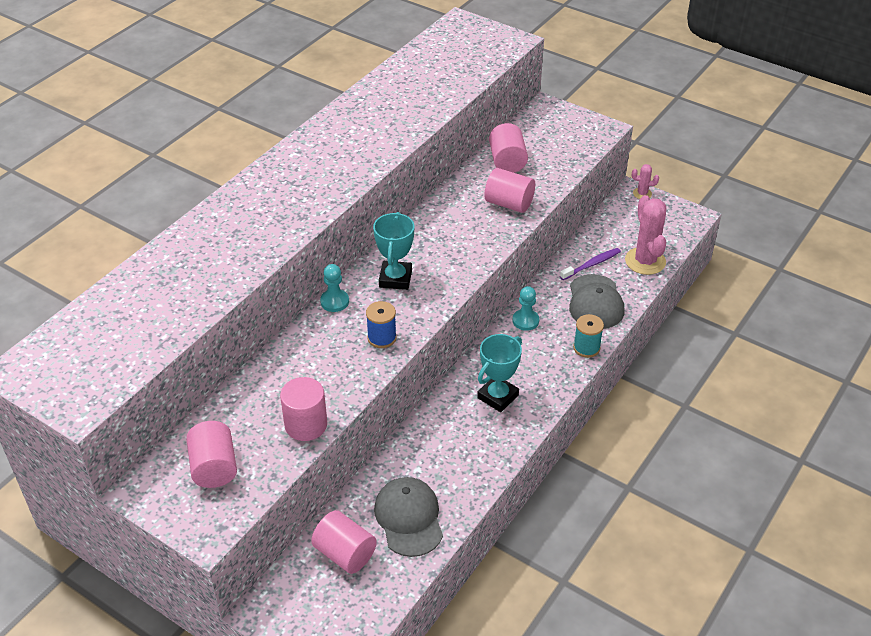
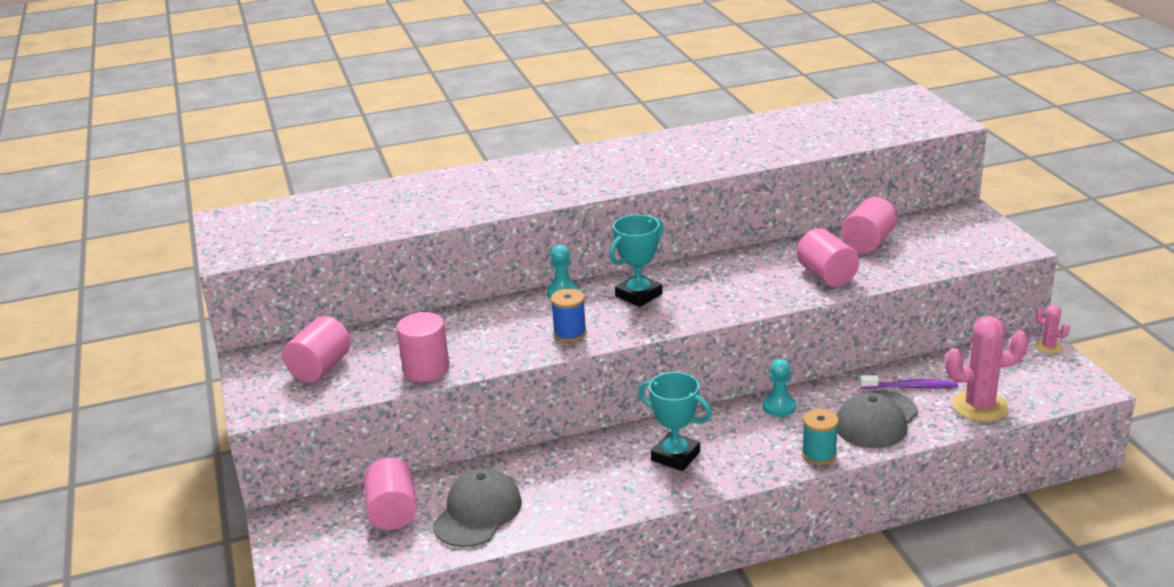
camera: 40 degrees right, 15 degrees down
turquoise trophy [477,334,522,412] -> turquoise trophy turned 45 degrees clockwise [638,372,712,471]
pink cactus [625,195,666,275] -> pink cactus turned 60 degrees clockwise [945,316,1029,422]

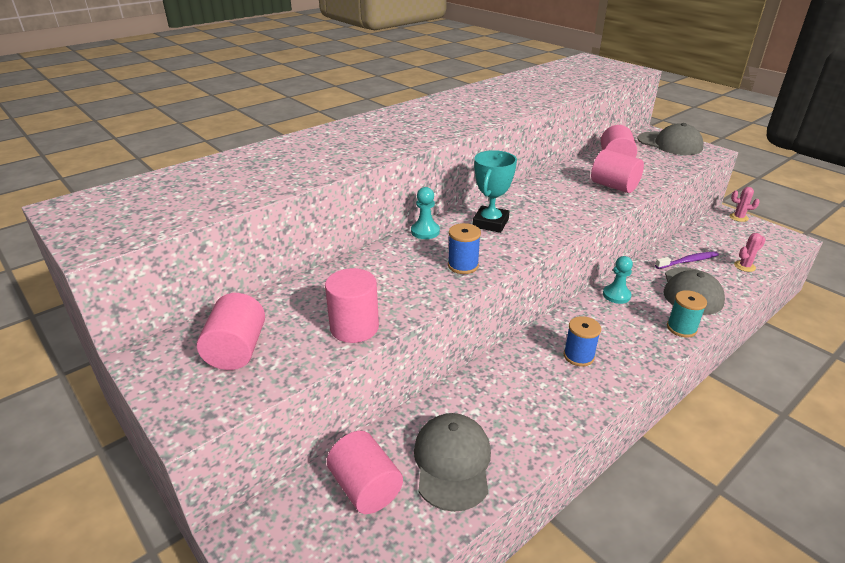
camera: 25 degrees left, 5 degrees up
turquoise trophy [638,372,712,471] -> blue spool [564,316,601,366]
pink cactus [945,316,1029,422] -> pink cactus [734,233,766,272], size x0.49
none -> grey cap [638,123,704,155]

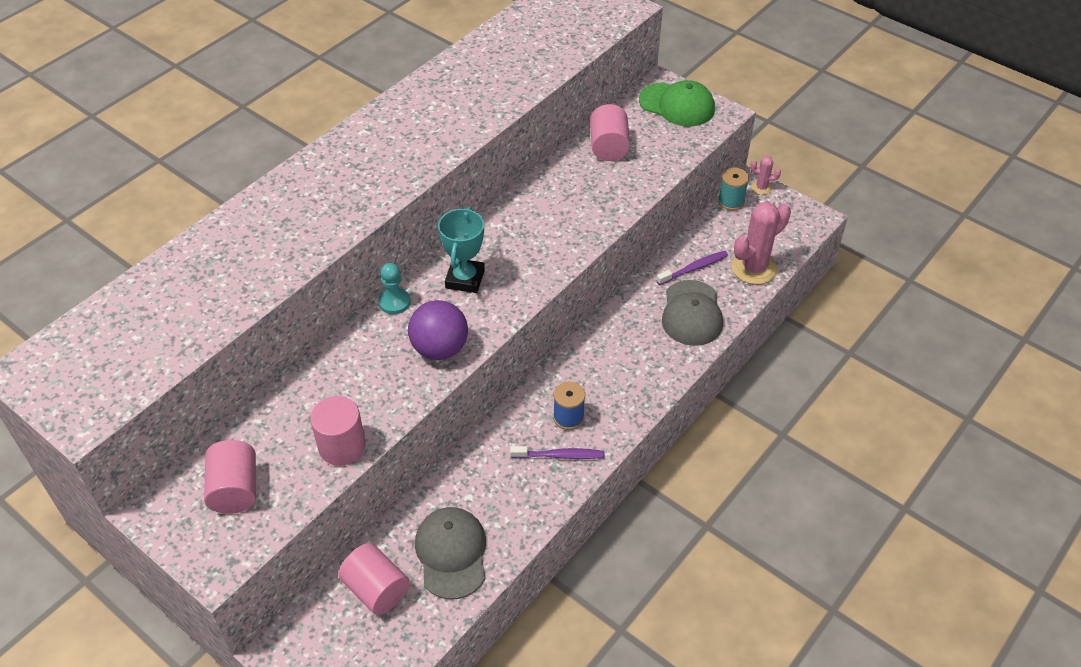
camera: 10 degrees left, 15 degrees up
blue spool [448,223,481,274] -> purple ball [408,300,468,360]
pink cylinder [591,149,644,193] -> none
turquoise pawn [603,256,633,304] -> none
grey cap [638,123,704,155] -> green cap [639,80,715,127]
turquoise spool [667,290,707,338] -> turquoise spool moved to [718,168,749,211]
pink cactus [734,233,766,272] -> pink cactus [732,202,791,284], size x2.03
none -> purple toothbrush [510,446,605,459]

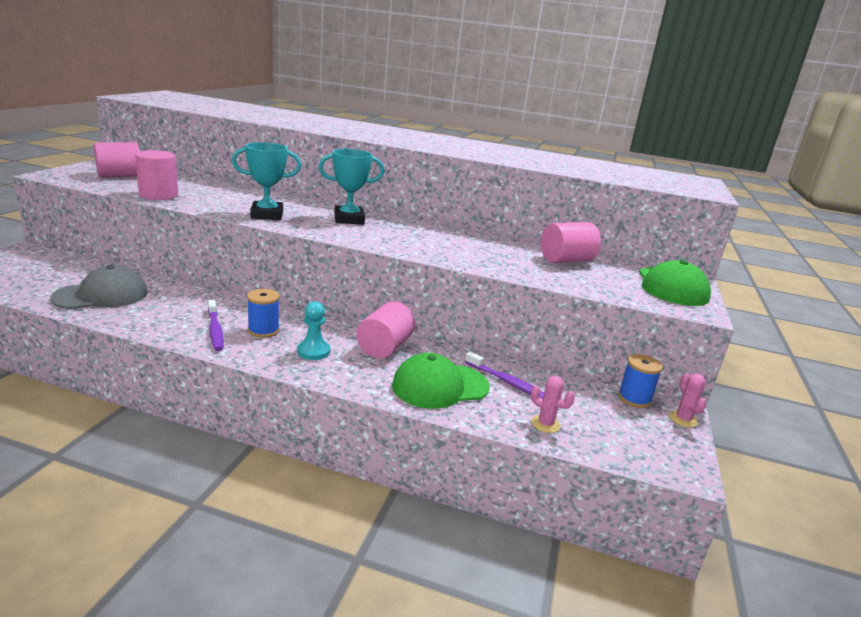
camera: 65 degrees right, 25 degrees down
pink cylinder [338,543,410,615] -> pink cylinder moved to [356,301,415,358]
turquoise pawn [378,263,410,314] -> turquoise pawn moved to [297,301,330,360]
purple ball [408,300,468,360] -> turquoise trophy [232,142,301,220]
grey cap [662,280,723,346] -> green cap [392,353,489,409]
turquoise spool [718,168,749,211] -> blue spool [618,354,663,408]
pink cactus [732,202,791,284] -> pink cactus [531,376,575,433], size x0.49

